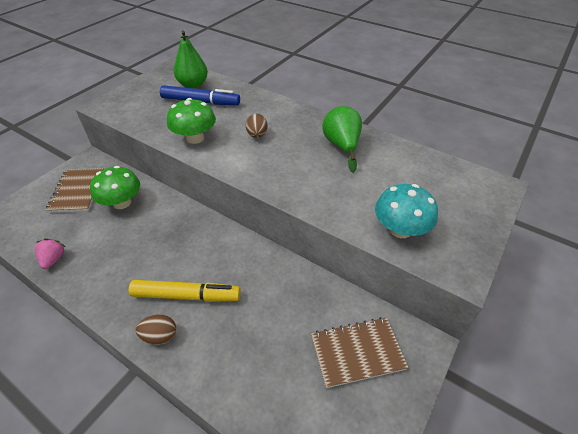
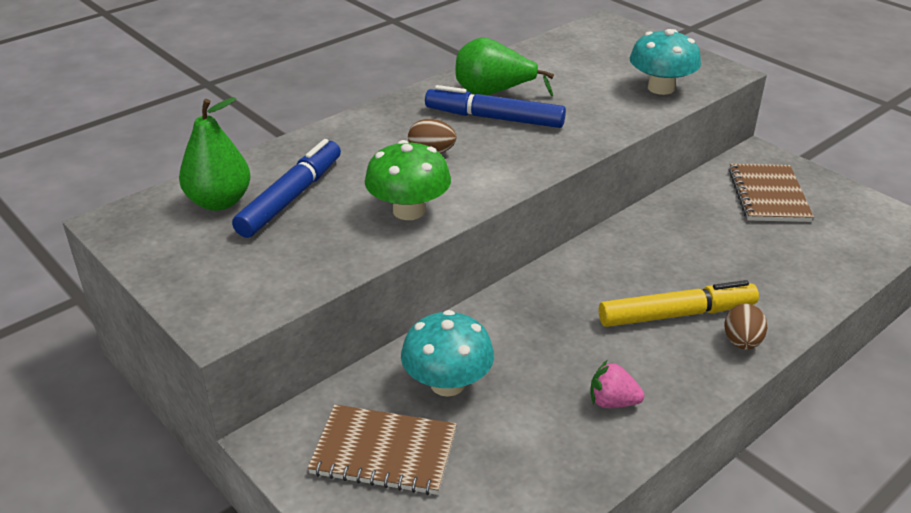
camera: 75 degrees left, 10 degrees down
pink strawberry [35,239,66,269] -> pink strawberry moved to [591,361,644,408]
green mushroom [90,166,140,209] -> turquoise mushroom [401,310,494,397]
yellow marker [129,280,241,302] -> yellow marker turned 60 degrees clockwise [599,280,759,327]
none -> blue marker [425,85,566,128]

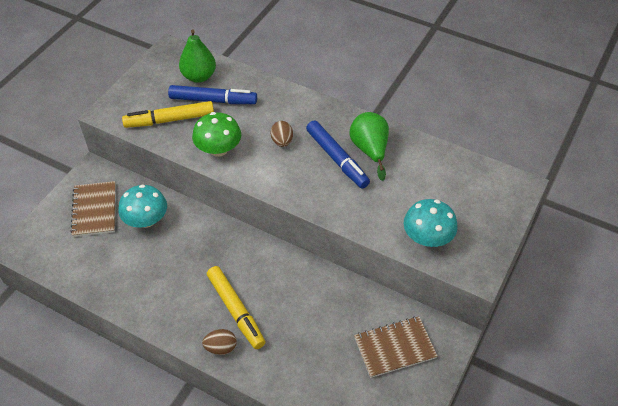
camera: 70 degrees right, 15 degrees up
blue marker [425,85,566,128] -> blue marker turned 150 degrees clockwise [306,120,370,189]
pink strawberry [591,361,644,408] -> none
none -> yellow marker [122,101,214,128]

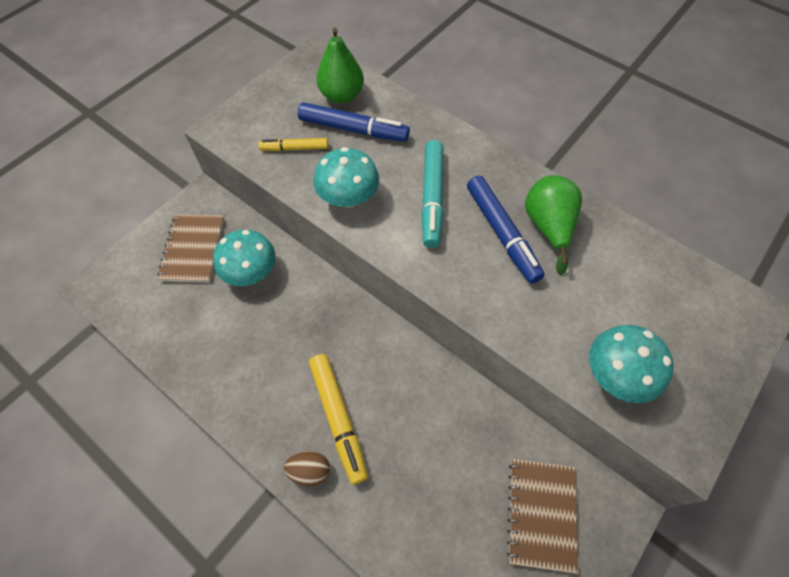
camera: 10 degrees right, 10 degrees up
yellow marker [122,101,214,128] -> yellow marker [258,138,328,151], size x0.59
green mushroom [192,112,241,157] -> turquoise mushroom [313,147,379,208]
brown egg [271,121,293,147] -> turquoise marker [421,140,443,248]
brown notebook [354,316,438,378] -> brown notebook turned 75 degrees counterclockwise [507,459,578,574]

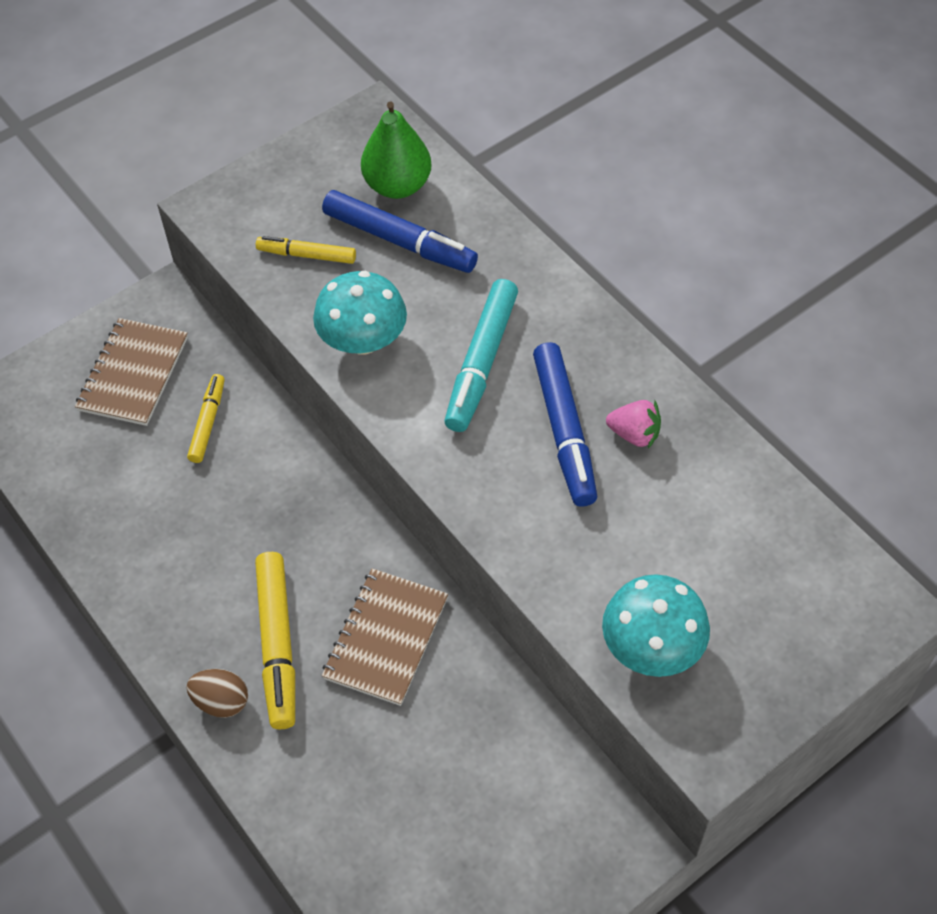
camera: 15 degrees right, 5 degrees down
turquoise mushroom [213,229,276,286] -> yellow marker [187,374,225,463]
brown notebook [507,459,578,574] -> brown notebook moved to [322,568,448,706]
green pear [525,175,582,275] -> pink strawberry [606,400,661,449]

